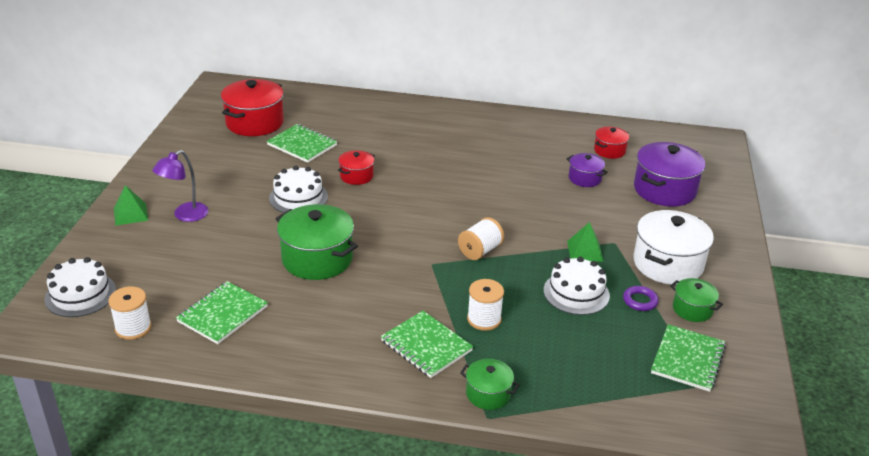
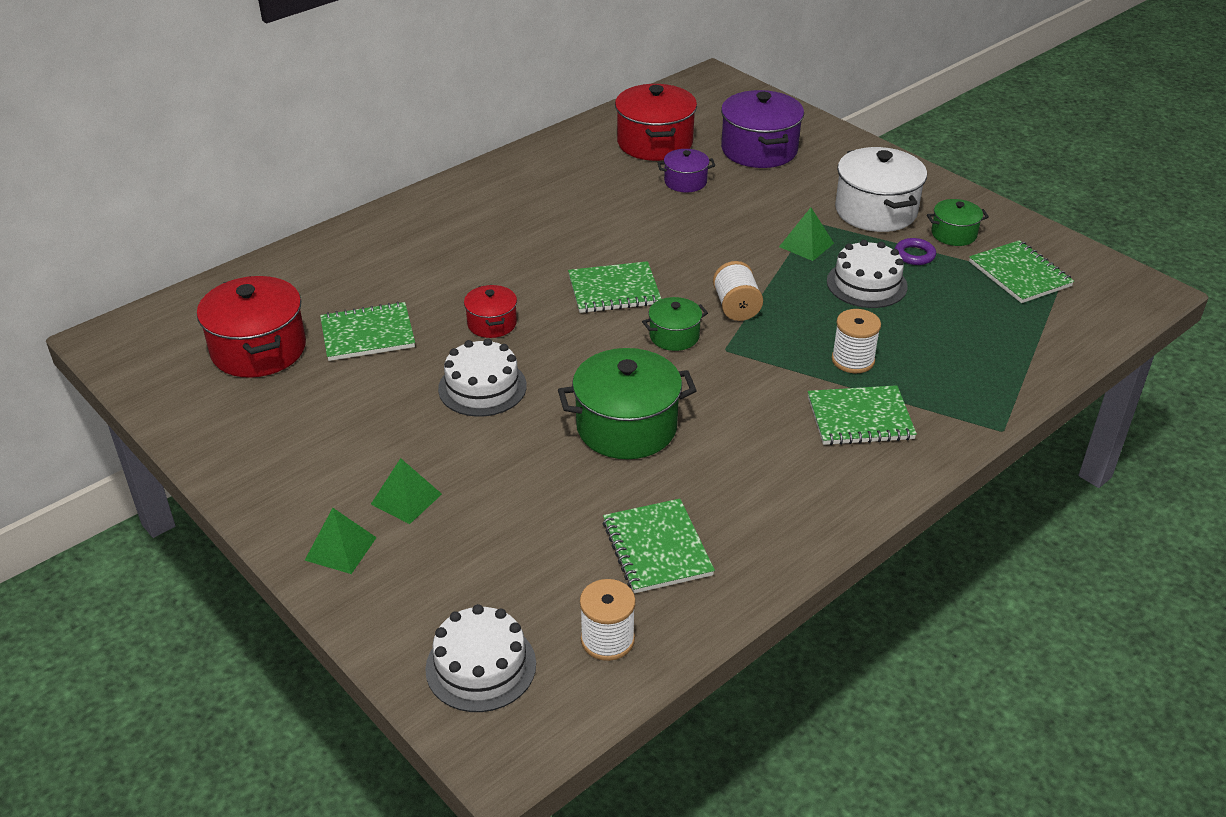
camera: 50 degrees left, 5 degrees up
purple lamp [152,150,209,222] -> green pyramid [371,458,442,524]
green pot [460,359,520,410] -> green pot moved to [642,297,708,351]
red pot [594,127,629,159] -> red pot [615,84,697,161], size x1.85
none -> green notebook [568,261,661,313]

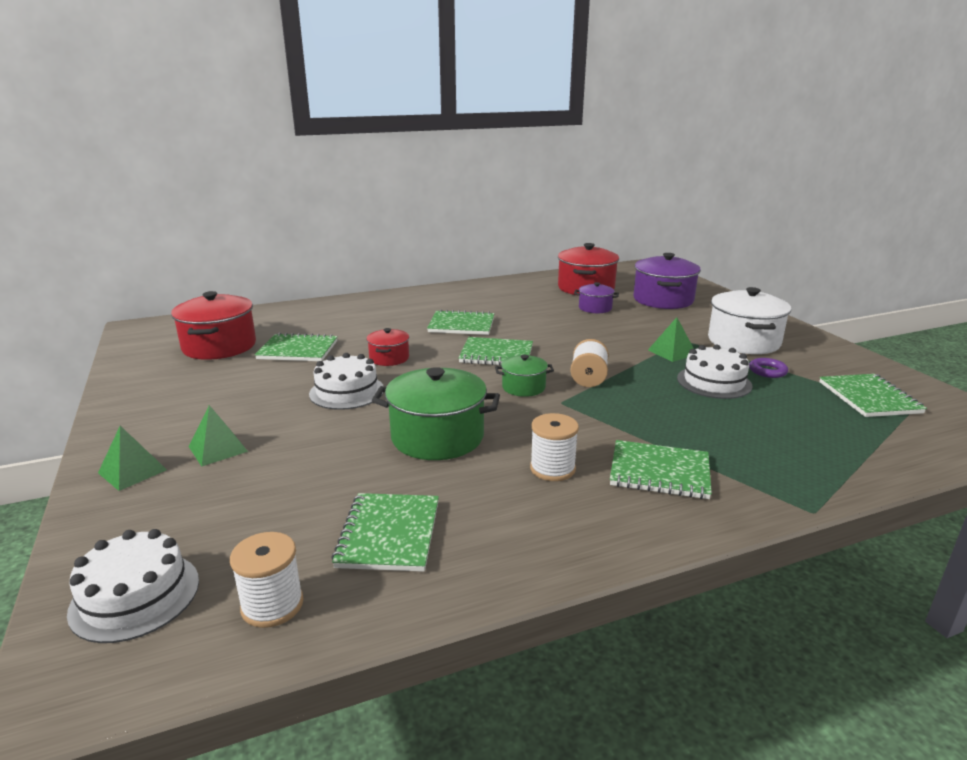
camera: 20 degrees right, 15 degrees down
white spool [832,309,881,373] -> white spool moved to [530,413,579,481]
green pot [927,199,989,246] -> none
none -> green notebook [427,310,494,335]

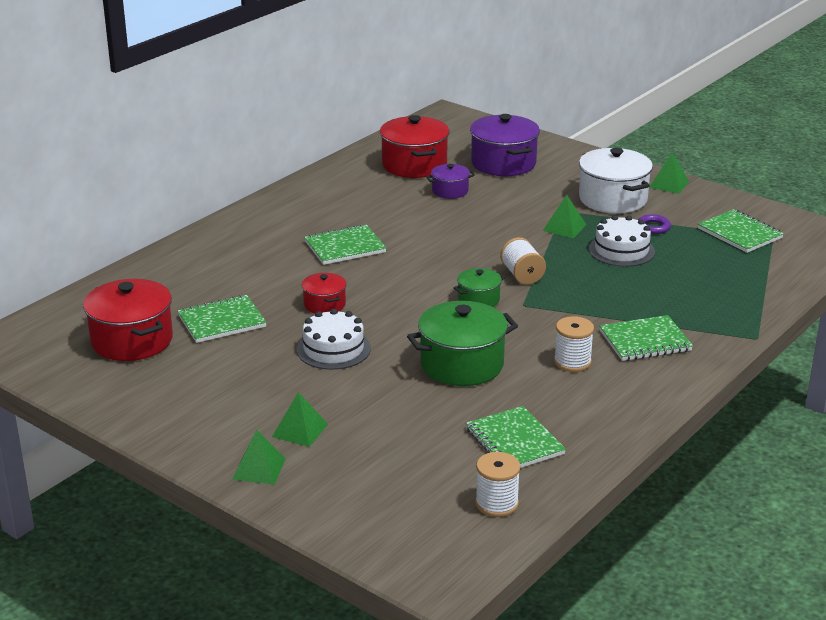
camera: 30 degrees left, 5 degrees up
white cake [67,529,199,643] -> none
green notebook [458,337,533,366] -> none
none -> green pyramid [649,153,689,194]

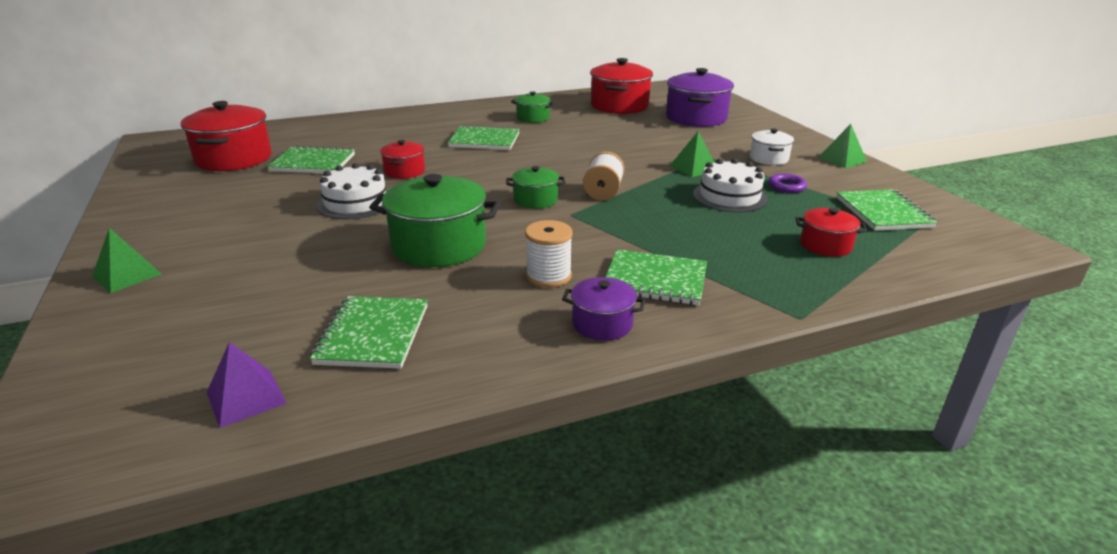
camera: 30 degrees right, 0 degrees up
green pyramid [272,392,328,447] -> none
purple pot [426,164,475,199] -> purple pot moved to [562,277,645,341]
white spool [475,452,521,517] -> purple pyramid [207,342,286,428]
white pot [579,148,653,214] -> white pot [750,128,794,165], size x0.54
none -> green pot [511,91,555,123]
none -> red pot [796,208,867,257]

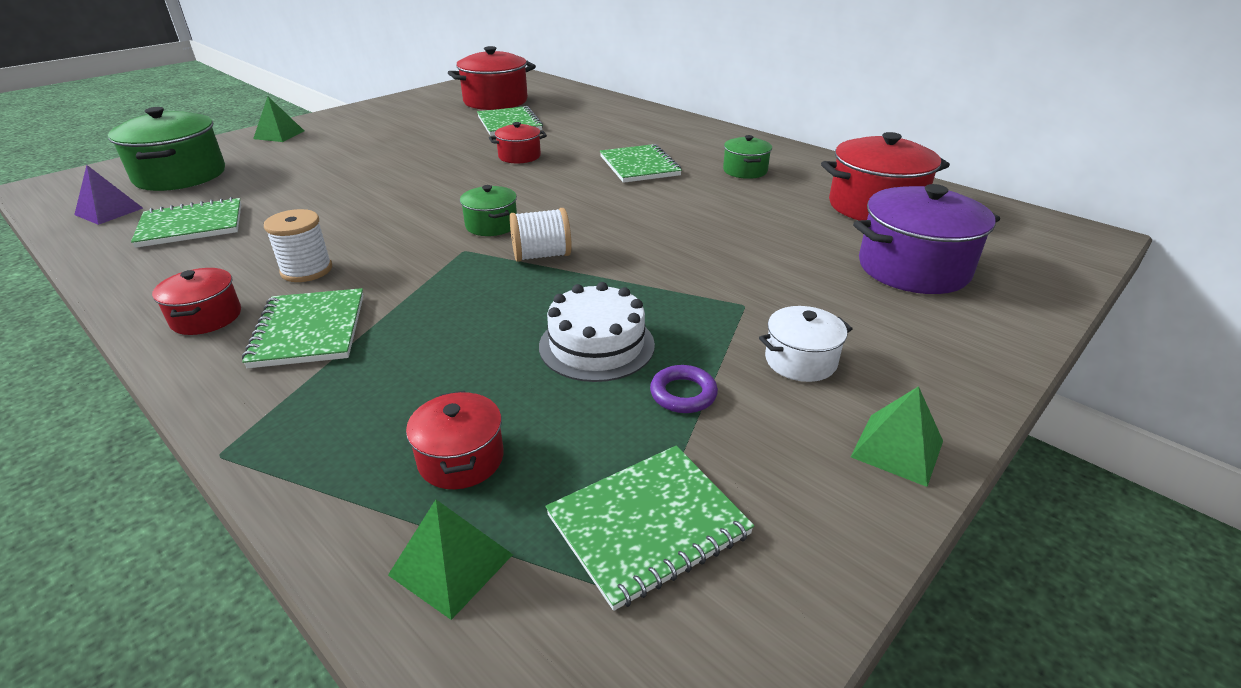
camera: 65 degrees right, 5 degrees up
white cake [317,163,387,219] -> none
green pot [369,174,501,267] -> green pot moved to [108,107,225,191]
purple pot [562,277,645,341] -> red pot [152,268,241,335]
green pyramid [670,131,715,177] -> green pyramid moved to [388,500,513,620]

